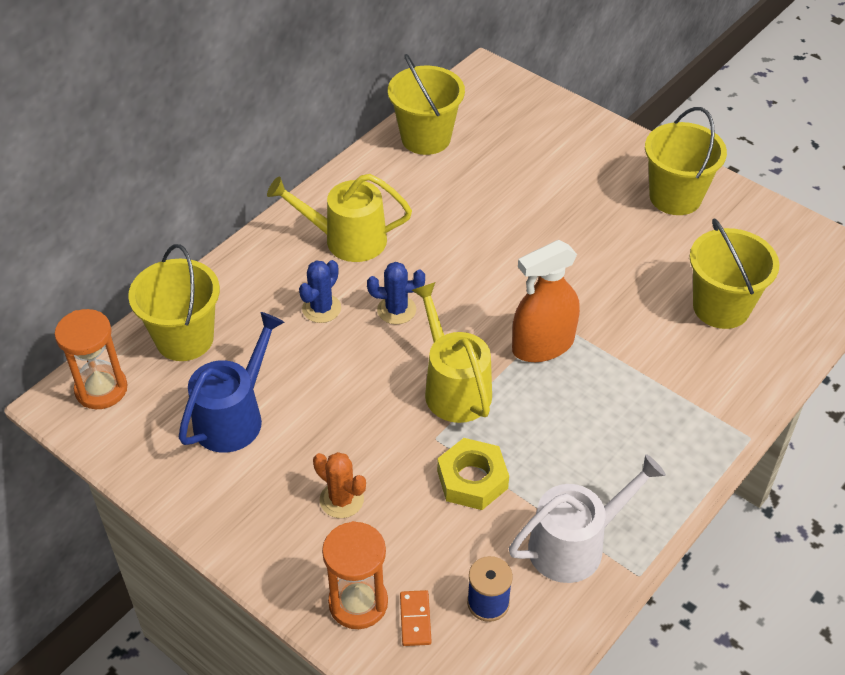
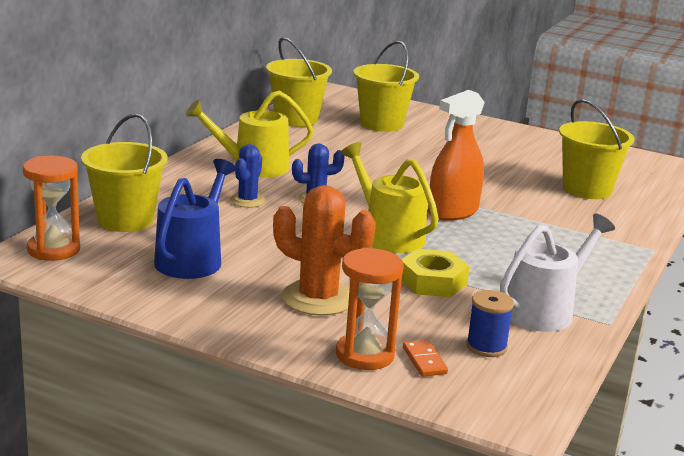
camera: 15 degrees left, 25 degrees down
orange cactus [313,452,366,518] -> orange cactus [273,185,376,316], size x1.70
yellow bucket [645,107,727,215] -> yellow bucket moved to [353,41,419,132]

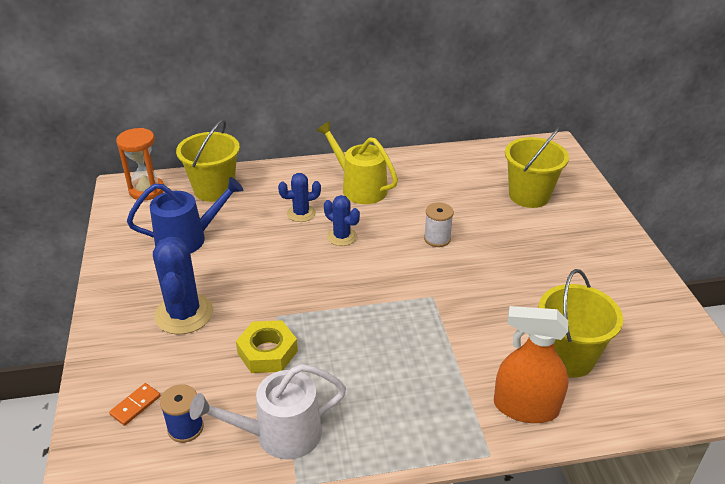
camera: 55 degrees right, 15 degrees up
yellow bucket [266,37,332,127] -> none
orange cactus [273,185,376,316] -> blue cactus [153,237,213,334]
orange hourglass [336,248,404,370] -> none
yellow watering can [341,142,439,253] -> none
orange spray bottle [428,90,485,221] -> orange spray bottle moved to [494,306,569,423]
white watering can [500,214,615,332] -> white watering can turned 150 degrees clockwise [190,364,346,459]
none -> white spool [424,202,454,247]

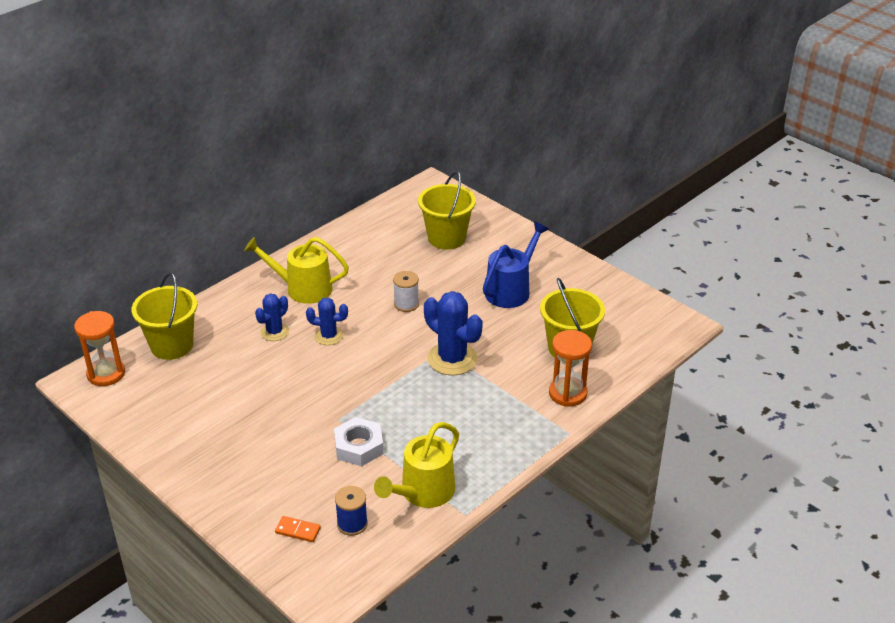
camera: 35 degrees left, 0 degrees up
orange domino [109,383,161,426] -> orange domino turned 75 degrees counterclockwise [275,516,321,542]
blue watering can [127,177,243,254] -> blue watering can moved to [483,222,549,308]
blue cactus [153,237,213,334] -> blue cactus moved to [424,291,483,375]
white watering can [190,364,346,459] -> yellow watering can [374,422,459,508]
yellow nut [236,320,298,373] -> white nut [334,417,384,467]
orange spray bottle [494,306,569,423] -> orange hourglass [549,330,592,407]

